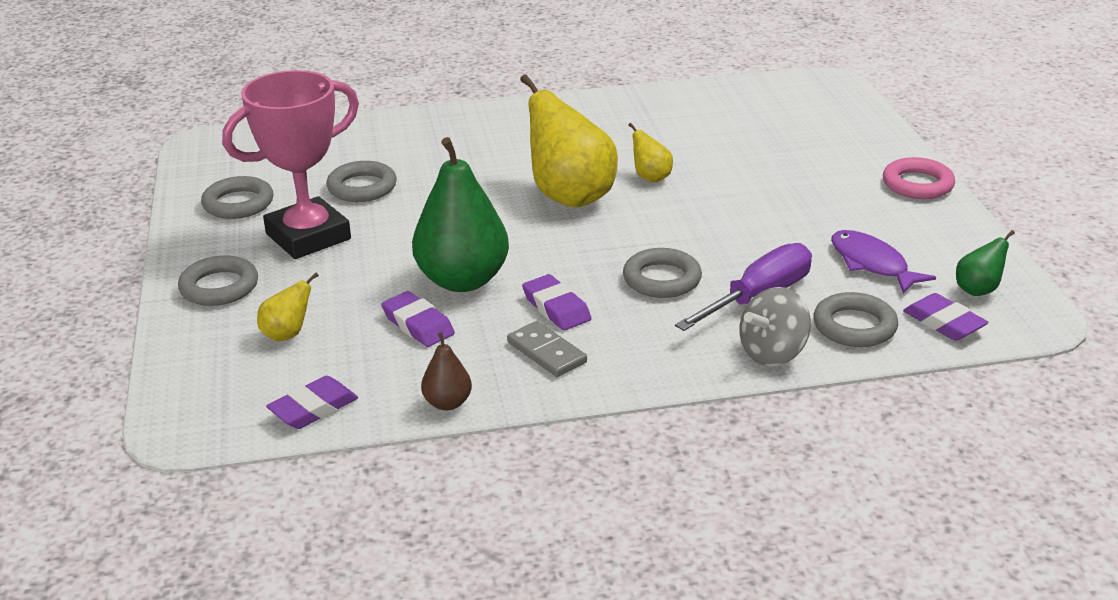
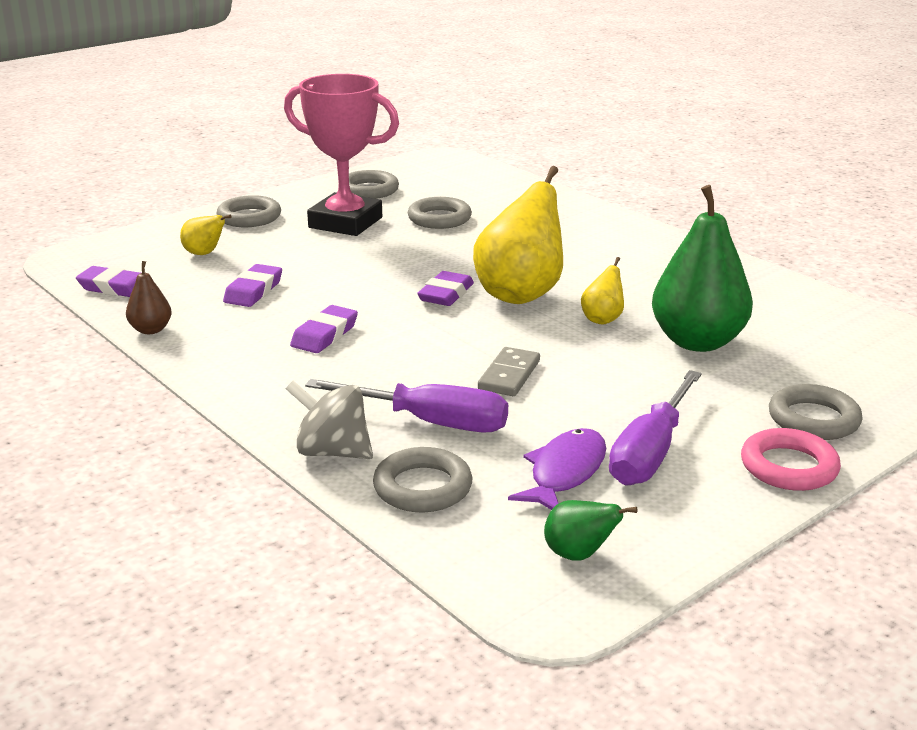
camera: 60 degrees right, 5 degrees down
green pear [412,137,509,292] -> green pear moved to [652,185,753,352]
grey domino [507,321,587,377] -> grey domino moved to [478,347,540,396]
grey ring [623,248,702,298] -> grey ring moved to [769,384,863,440]
purple eraser [903,293,989,341] -> purple eraser moved to [417,271,474,306]
none -> purple screwdriver [609,370,702,486]

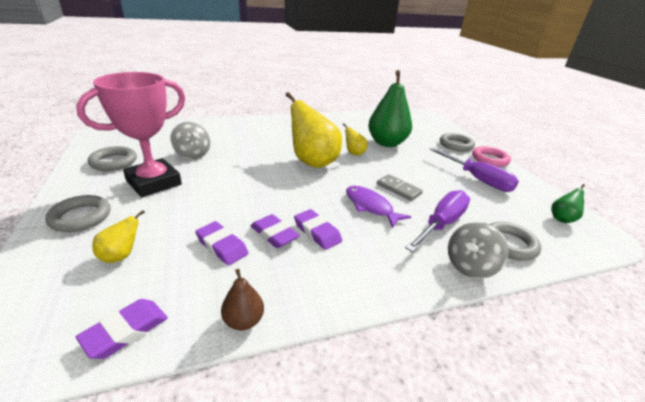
camera: 70 degrees left, 5 degrees up
grey ring [408,197,472,229] -> grey spinning top [170,122,210,159]
purple eraser [417,271,474,306] -> purple eraser moved to [251,214,300,248]
purple fish [508,428,606,510] -> purple fish moved to [346,186,411,228]

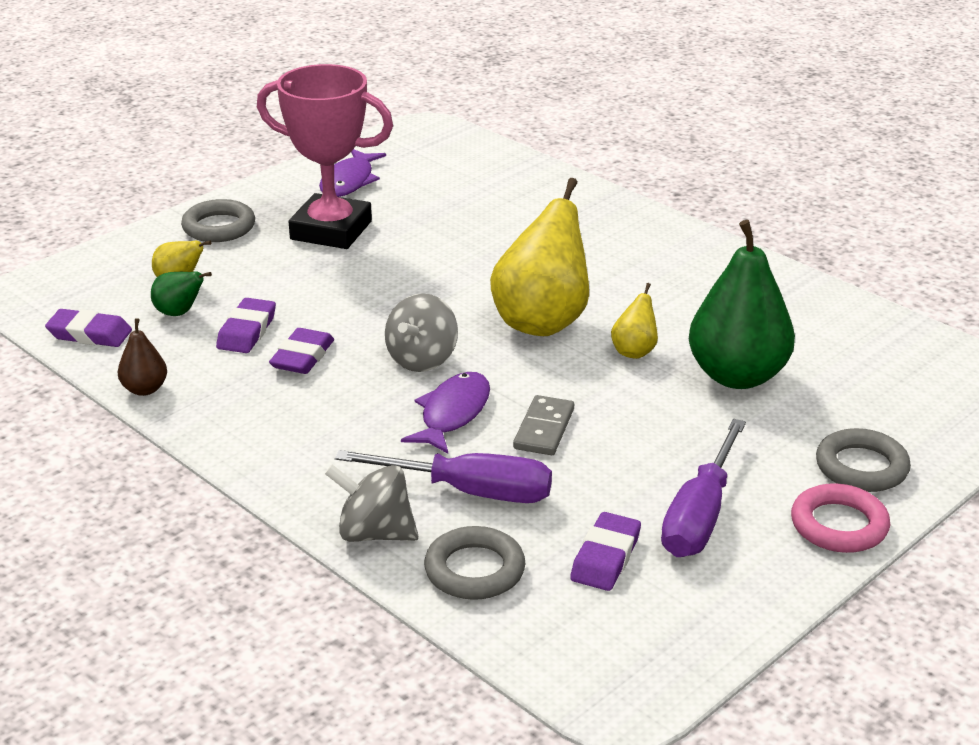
camera: 65 degrees right, 0 degrees up
grey ring [88,146,137,171] -> purple fish [319,149,386,197]
grey spinning top [170,122,210,159] -> grey spinning top moved to [385,293,458,372]
purple eraser [294,209,342,250] -> purple eraser moved to [570,512,641,591]
green pear [551,184,585,223] -> green pear moved to [151,271,212,316]

